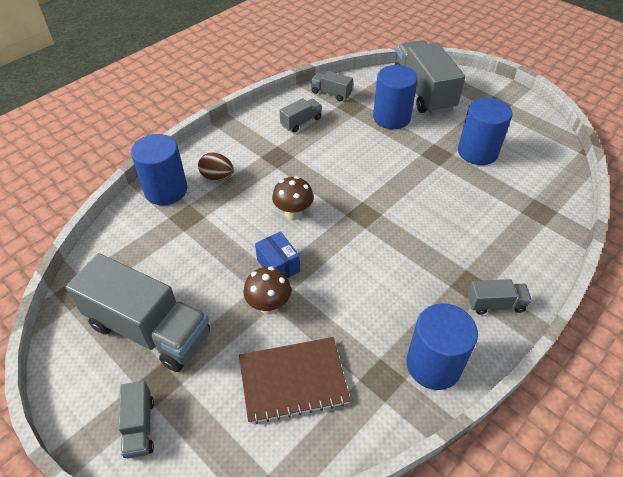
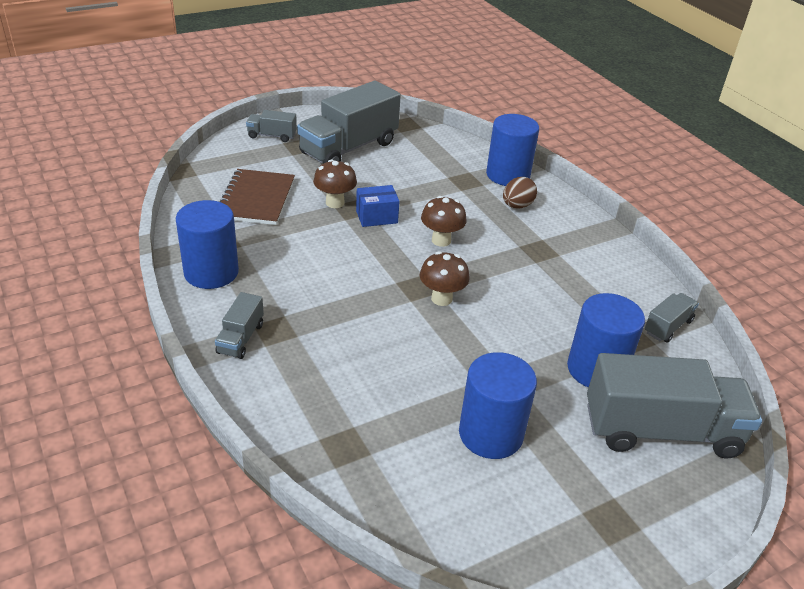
camera: 105 degrees right, 10 degrees down
grey truck [280,98,322,132] -> none
none -> brown mushroom [420,251,470,306]

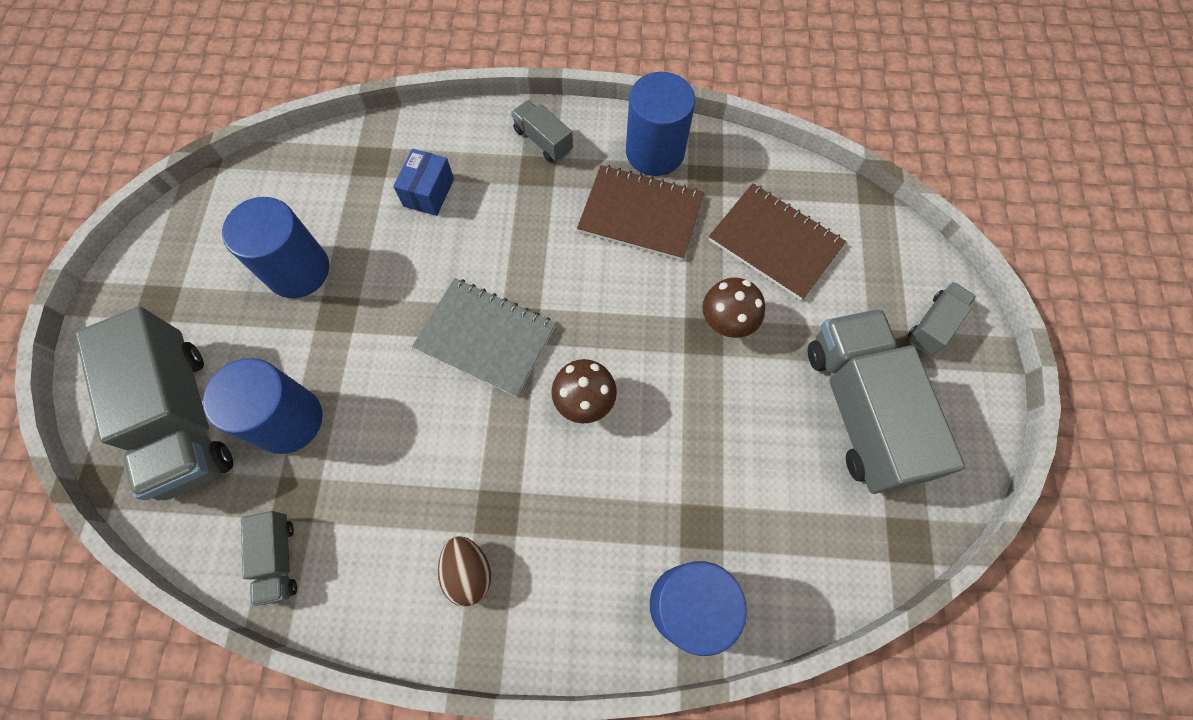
camera: 125 degrees right, 30 degrees up
blue box [356,185,400,227] -> blue box moved to [393,149,454,216]
brown mushroom [420,251,470,306] -> grey notebook [412,278,556,397]
brown egg [503,177,537,208] -> brown egg moved to [438,536,491,607]
grey truck [587,353,762,459] -> grey truck turned 60 degrees counterclockwise [75,306,233,500]
none -> brown notebook [577,165,704,260]

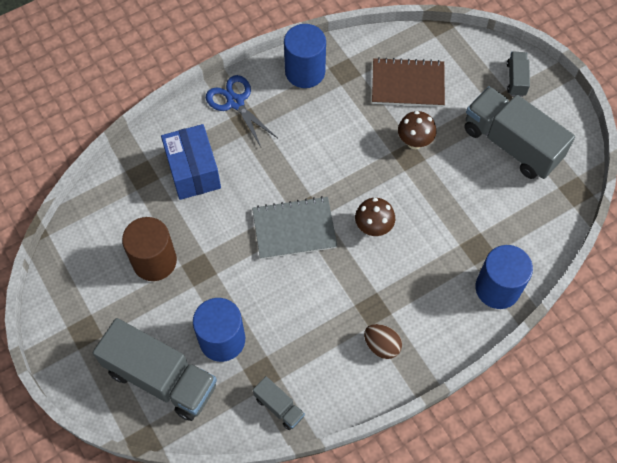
camera: 35 degrees left, 5 degrees down
blue cylinder [222,197,329,298] -> brown cylinder [122,217,177,281]
blue box [393,149,454,216] -> blue box [161,124,221,200], size x1.67
grey truck [511,100,573,162] -> blue scissors [206,75,277,147]
brown notebook [577,165,704,260] -> none

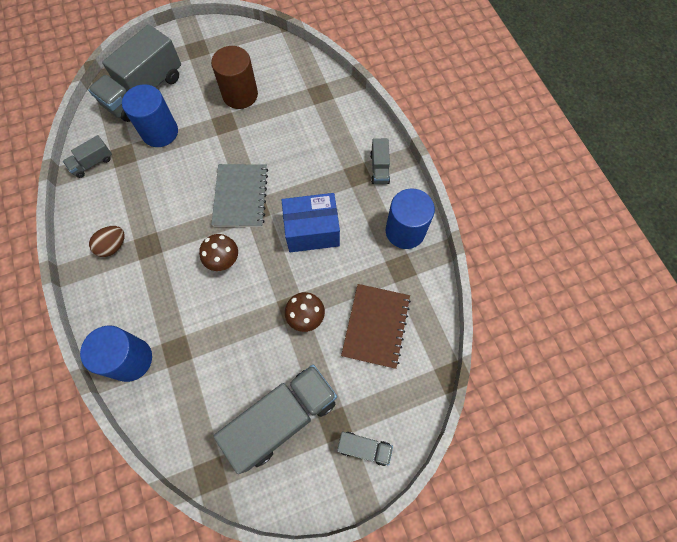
camera: 100 degrees right, 5 degrees up
blue box [161,124,221,200] -> blue box moved to [282,193,340,252]
blue scissors [206,75,277,147] -> grey truck [370,138,390,184]

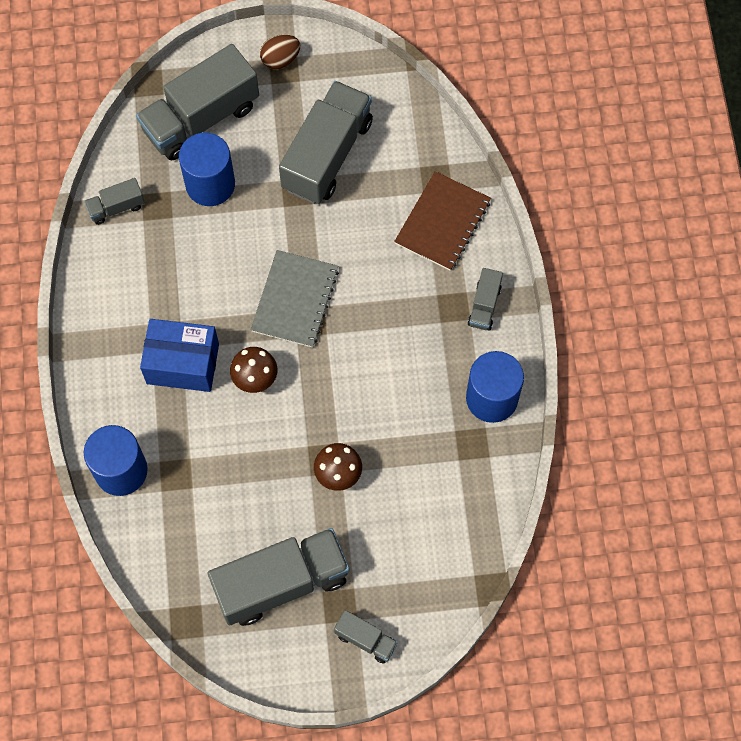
camera: 15 degrees right, 0 degrees up
brown egg [89,226,125,257] -> brown egg moved to [260,35,300,69]
brown cylinder [211,46,258,109] -> grey truck [279,81,373,204]
blue box [282,193,340,252] -> blue box moved to [140,319,219,392]
brown notebook [341,284,411,369] -> brown notebook moved to [394,171,491,271]

